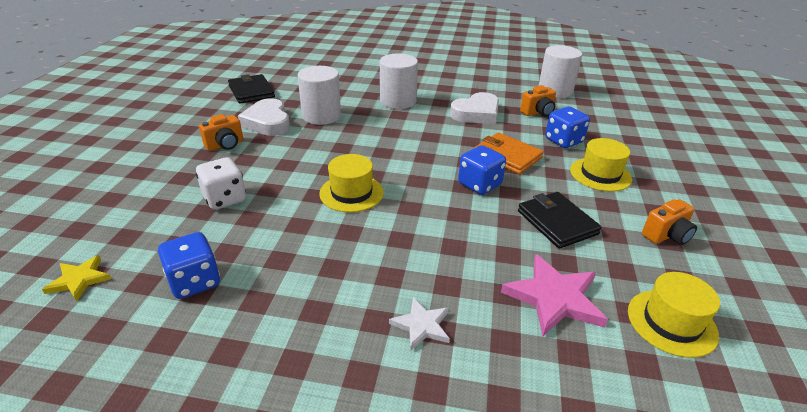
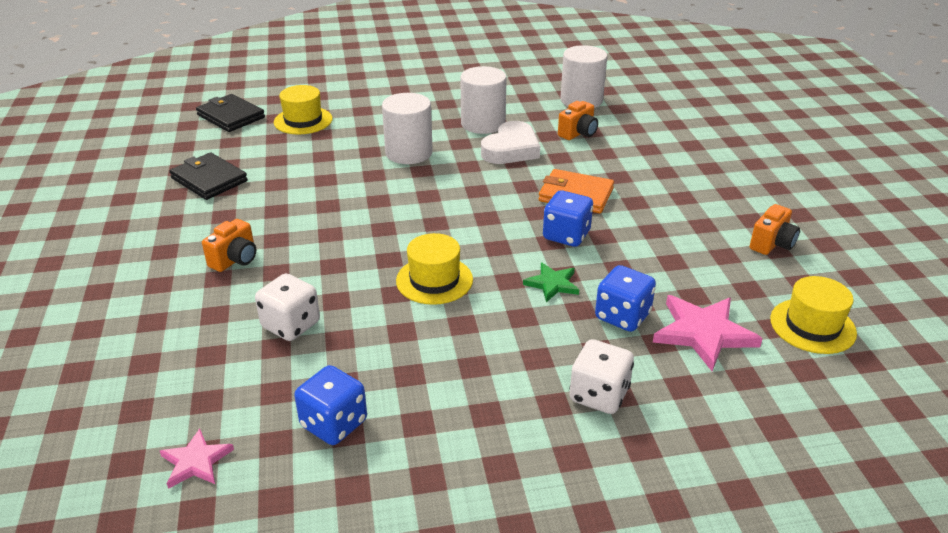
camera: 20 degrees left, 0 degrees up
yellow star [42,255,111,301] -> pink star [160,428,234,489]
white heart [238,98,290,136] -> none
white cylinder [298,66,341,125] -> white cylinder moved to [460,66,507,134]
white star [389,297,450,351] -> white dice [569,339,634,414]
black wallet [518,192,602,249] -> black wallet moved to [196,94,265,132]
blue dice [545,106,590,148] -> blue dice moved to [595,265,656,332]
yellow hat [570,138,632,192] -> yellow hat moved to [274,85,333,135]
none -> green star [523,262,579,302]

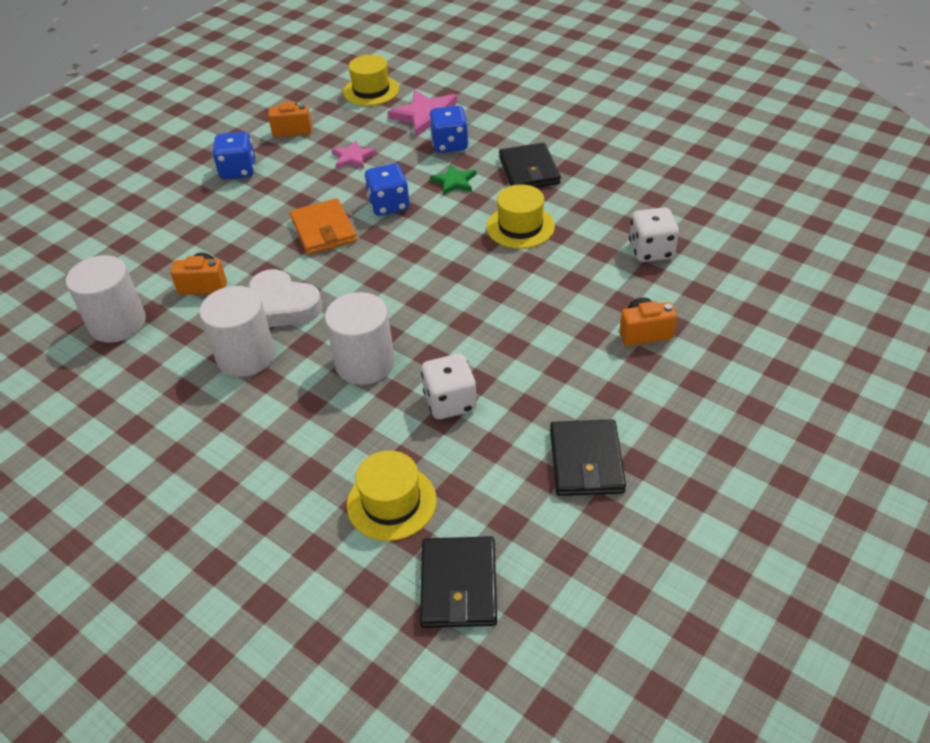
camera: 130 degrees left, 10 degrees up
pink star [160,428,234,489] -> pink star moved to [332,140,377,169]
blue dice [294,365,367,445] -> blue dice moved to [212,132,255,179]
white heart [481,121,540,164] -> white heart turned 135 degrees counterclockwise [248,269,323,327]
white dice [569,339,634,414] -> white dice moved to [421,354,477,419]
none -> black wallet [499,143,561,188]

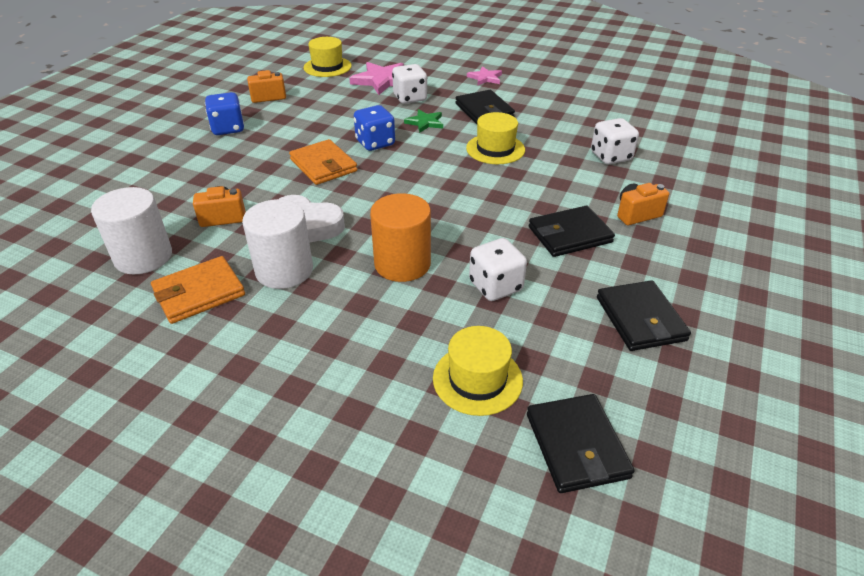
camera: 15 degrees left, 5 degrees down
white cylinder [325,292,395,385] -> orange cylinder [370,193,431,282]
pink star [332,140,377,169] -> pink star moved to [467,66,502,86]
blue dice [429,106,469,153] -> white dice [392,64,427,104]
none -> orange wallet [151,256,245,324]
none -> black wallet [529,206,615,257]

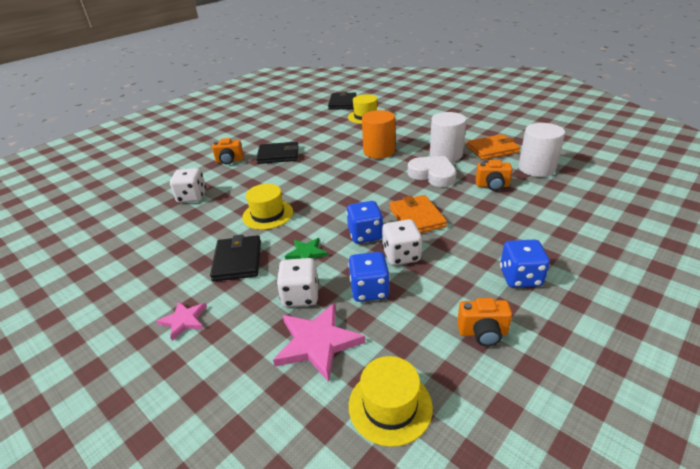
camera: 160 degrees left, 5 degrees down
white dice [469,238,527,301] -> white dice moved to [382,219,422,265]
black wallet [597,280,691,351] -> none
none -> blue dice [348,252,390,302]

